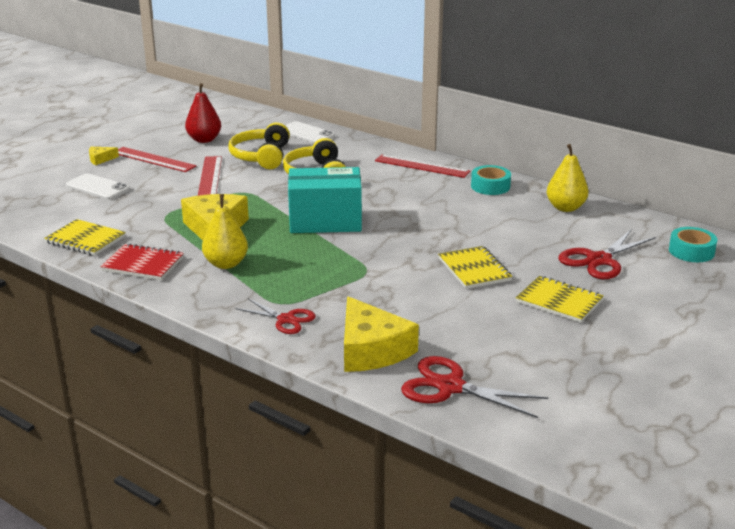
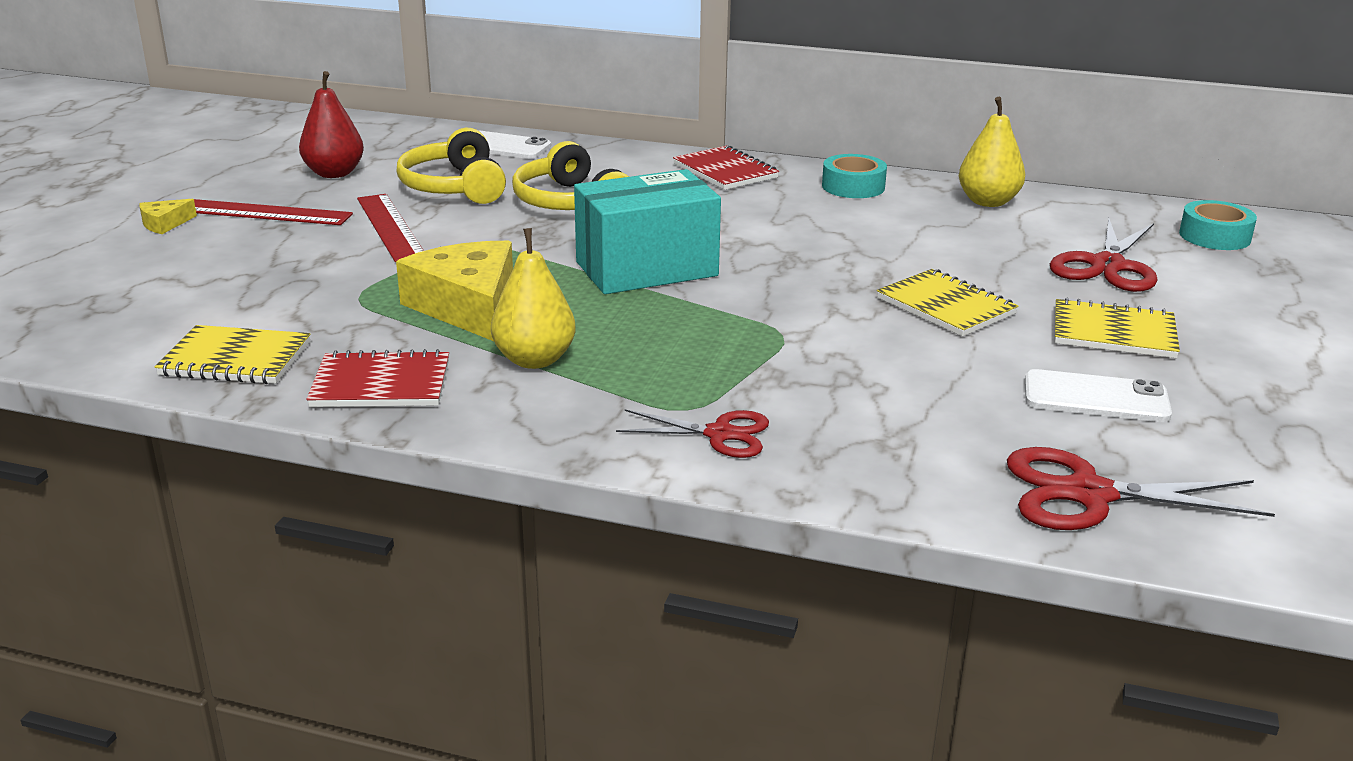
camera: 20 degrees left, 0 degrees up
white phone [66,173,130,200] -> white phone moved to [1025,369,1172,422]
yellow cheese [344,296,419,372] -> none
red ruler [375,154,470,178] -> red notebook [673,145,779,190]

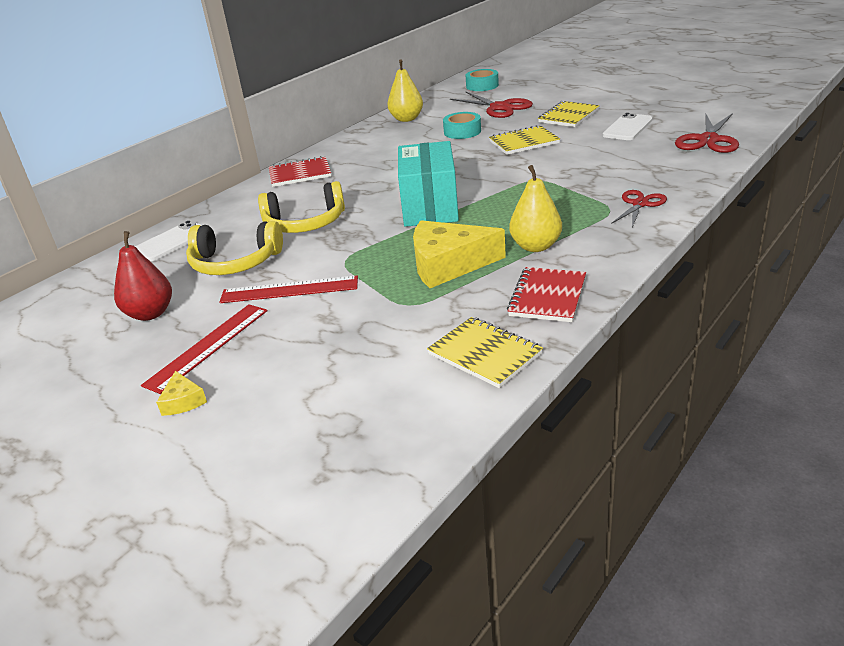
camera: 65 degrees left, 5 degrees up
yellow notebook [155,325,310,384] -> yellow notebook turned 75 degrees counterclockwise [427,317,543,388]
turquoise tape [822,154,887,198] -> turquoise tape moved to [443,112,481,139]

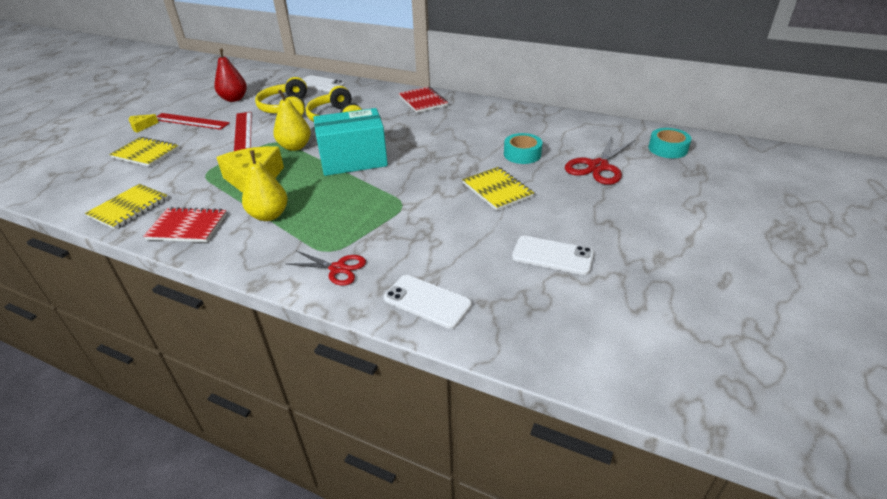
camera: 75 degrees right, 5 degrees up
yellow pear [387,59,423,122] -> yellow pear moved to [273,90,311,151]
yellow notebook [538,101,600,127] -> yellow notebook moved to [109,137,179,167]
red scissors [675,113,739,153] -> none
none -> white phone [384,275,472,329]

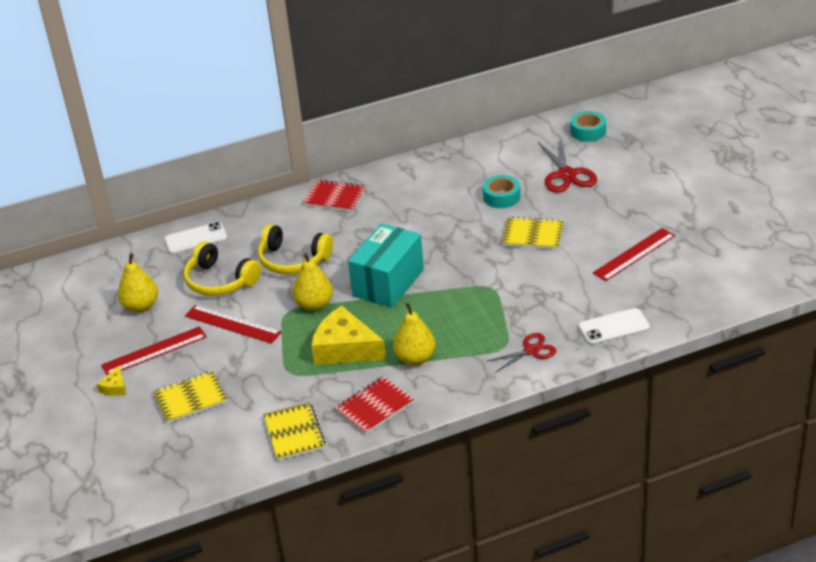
camera: 45 degrees left, 0 degrees up
red pear [214,48,247,102] -> yellow pear [118,253,158,312]
white phone [512,236,594,275] -> red ruler [593,228,675,281]

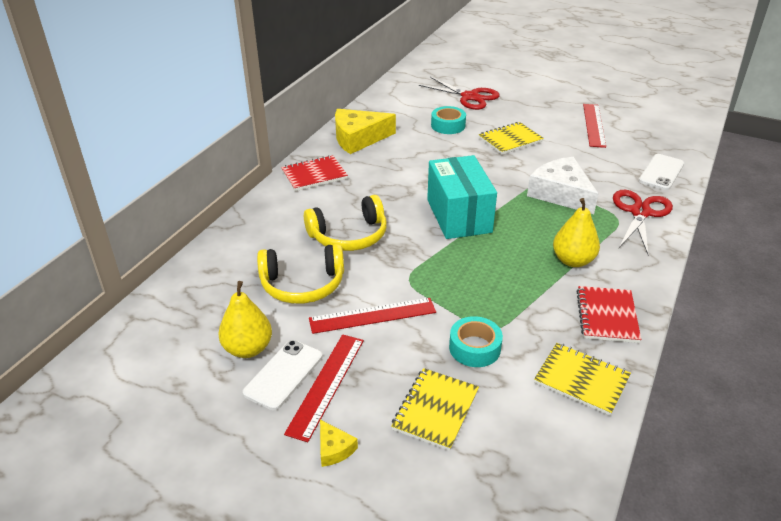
camera: 45 degrees left, 0 degrees up
white phone [164,222,227,254] -> white phone moved to [243,340,322,410]
yellow pear [293,253,333,311] -> none
yellow cheese [311,306,386,365] -> yellow cheese moved to [335,109,396,154]
red scissors [486,333,557,373] -> red scissors [613,190,673,255], size x1.55
turquoise tape [571,111,606,142] -> turquoise tape moved to [449,316,503,367]
none -> white cheese [527,157,599,214]

